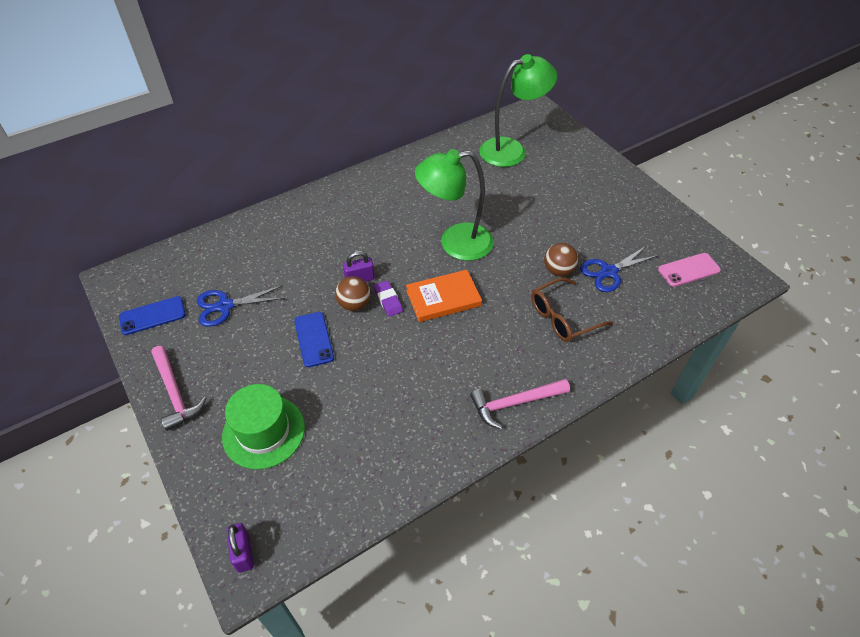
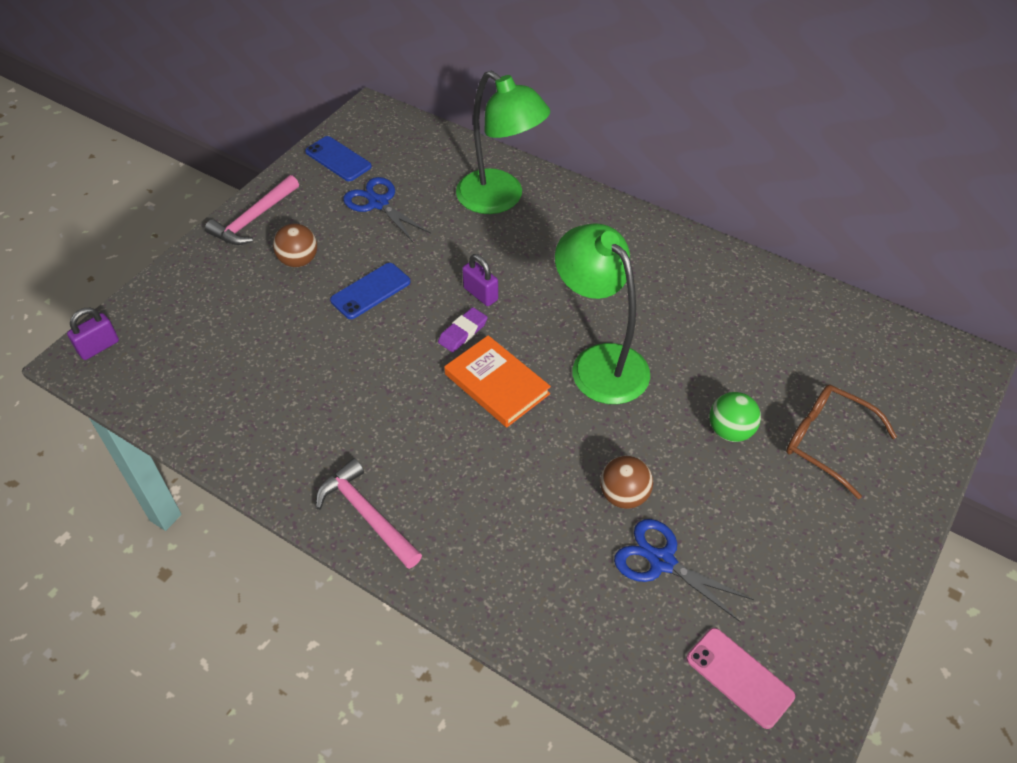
camera: 65 degrees right, 0 degrees up
green hat [222,384,305,469] -> none
brown ball [335,276,370,311] -> brown ball moved to [273,224,317,267]
green lamp [479,54,557,167] -> green lamp moved to [456,71,550,214]
brown glasses [531,277,613,342] -> brown glasses moved to [786,384,897,499]
none -> green ball [709,392,761,442]

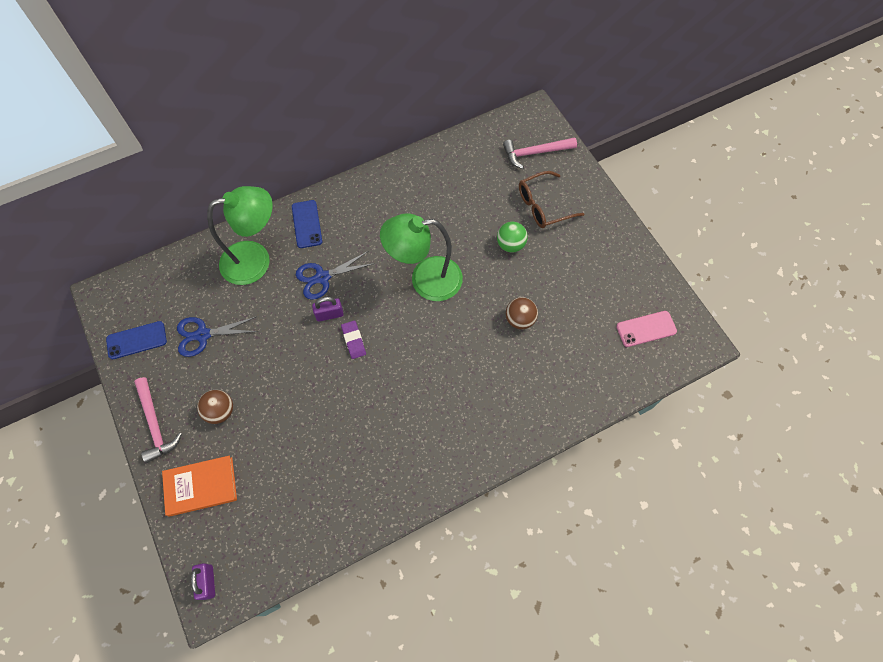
camera: 60 degrees left, 15 degrees up
pink hammer [316,458,422,569] -> pink hammer moved to [503,137,577,169]
blue phone [330,263,411,319] -> blue phone moved to [292,200,322,248]
orange book [444,335,551,427] -> orange book moved to [162,456,237,517]
blue scissors [614,519,754,622] -> blue scissors moved to [296,251,372,300]

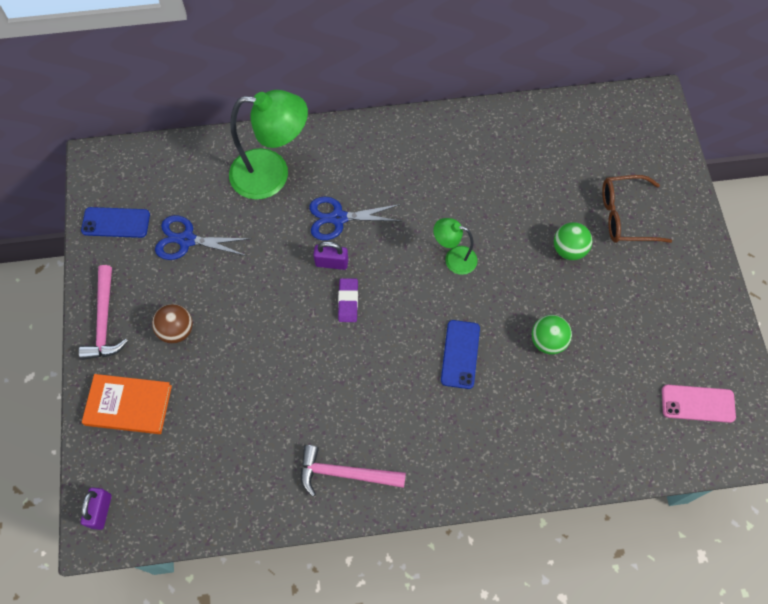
camera: 20 degrees right, 0 degrees up
blue phone [292,200,322,248] -> blue phone moved to [441,320,480,389]
green lamp [380,213,463,301] -> green lamp [433,218,478,275], size x0.52
pink hammer [503,137,577,169] -> pink hammer moved to [301,445,406,497]
brown ball [506,297,538,329] -> green ball [532,315,572,354]

